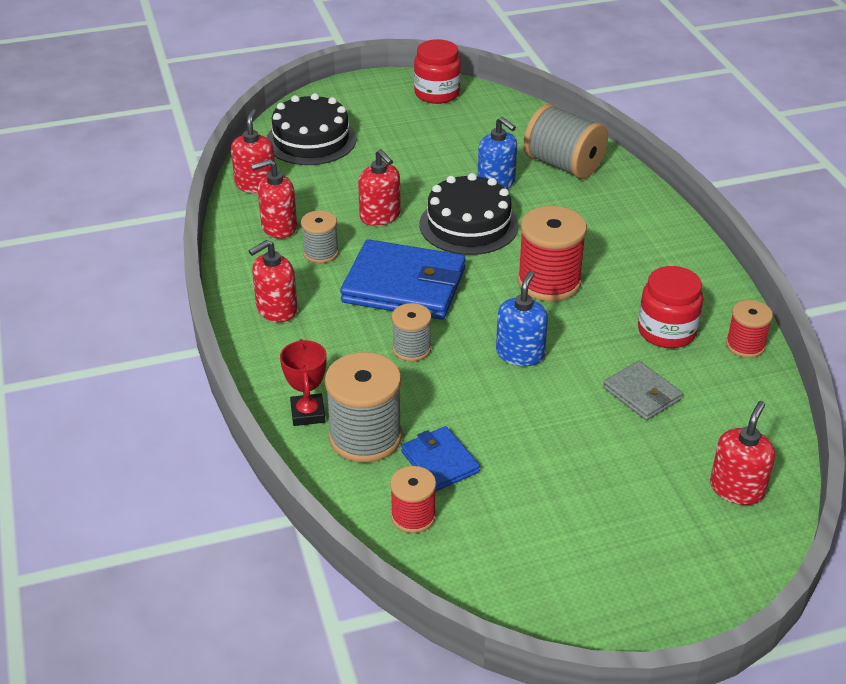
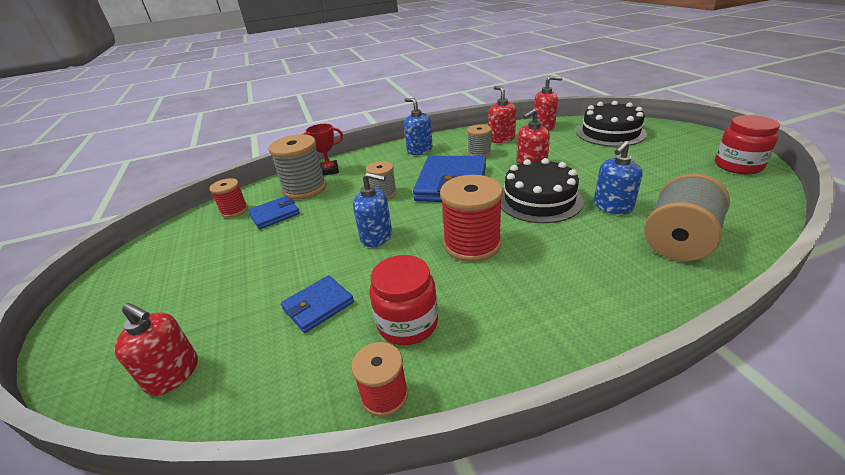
camera: 90 degrees right, 5 degrees down
red soap dispenser [249,240,298,322] -> blue soap dispenser [404,98,433,155]
grey wallet [603,361,683,420] -> blue wallet [281,275,354,333]

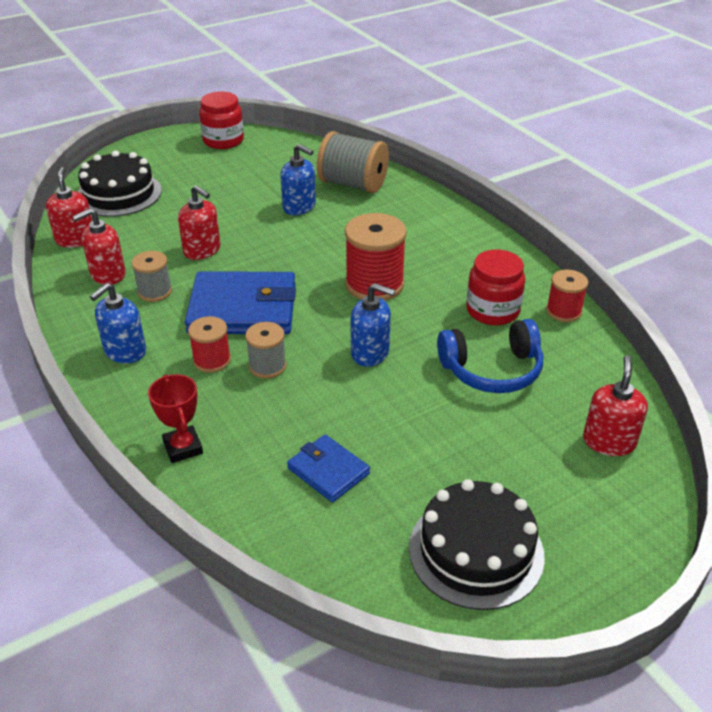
camera: 105 degrees left, 5 degrees up
red spool [209,178,248,218] -> red spool moved to [188,316,231,373]
grey spool [269,134,327,200] -> none
blue wallet [281,275,354,333] -> blue headphones [437,319,543,393]
blue soap dispenser [353,172,392,247] -> blue soap dispenser turned 105 degrees clockwise [351,283,395,367]
black cake [501,158,583,223] -> black cake moved to [409,479,545,610]

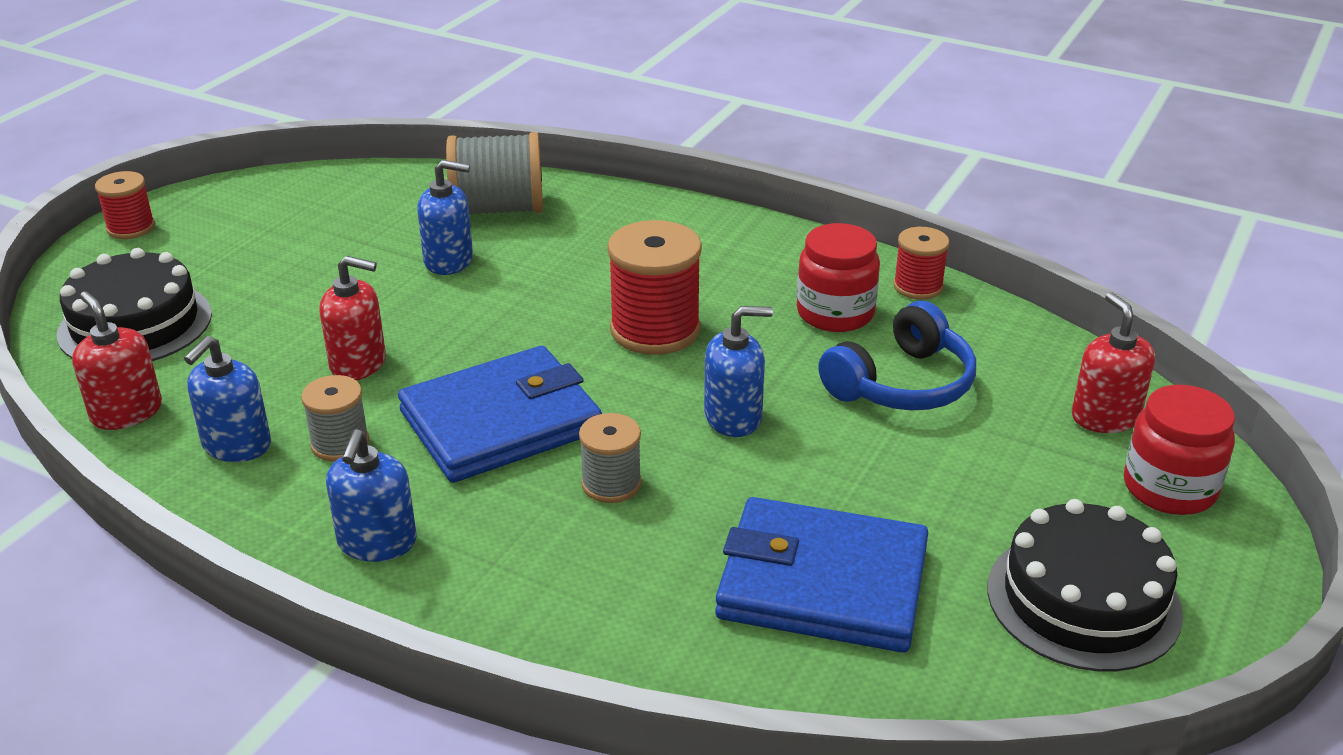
camera: 30 degrees left, 5 degrees down
red soap dispenser [72,208,126,285] -> blue soap dispenser [184,336,271,462]
red trophy [148,374,203,463] -> none
red spool [188,316,231,373] -> red spool moved to [95,171,155,239]
red jar [199,92,244,149] -> red jar moved to [1124,385,1235,515]
blue wallet [287,435,370,502] -> blue wallet [715,497,928,653], size x1.90

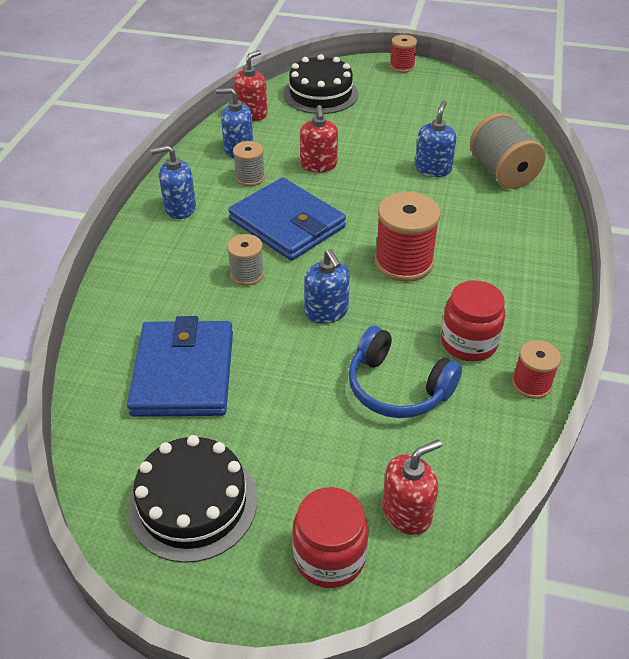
camera: 75 degrees right, 10 degrees up
blue soap dispenser [417,160,473,275] -> blue soap dispenser turned 150 degrees counterclockwise [415,101,457,177]

